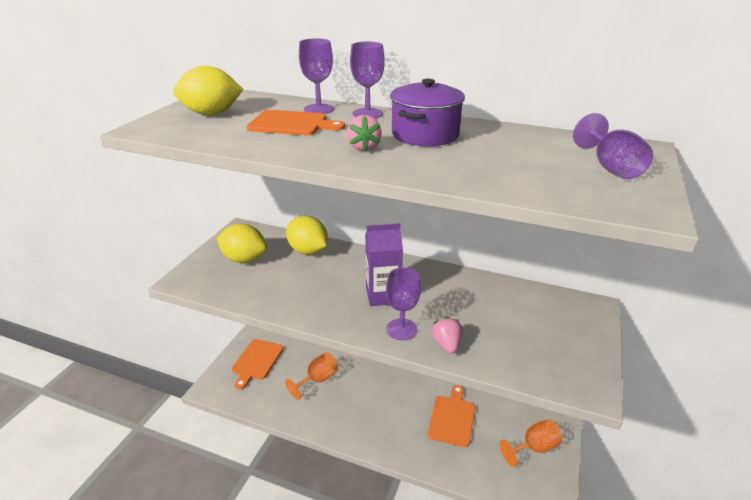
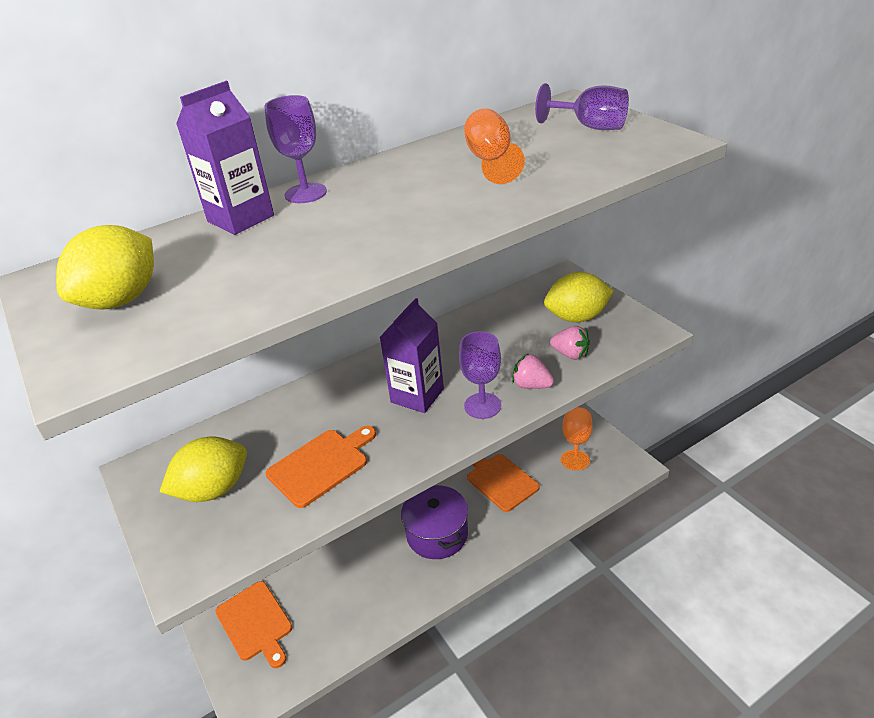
camera: 50 degrees left, 5 degrees up
orange cutting board [247,110,345,135] -> orange cutting board moved to [266,426,376,508]
orange goblet [285,352,339,400] -> orange goblet moved to [464,108,525,184]
yellow lemon [286,216,328,255] -> yellow lemon moved to [544,272,614,322]
purple goblet [299,38,334,114] -> purple carton [176,81,274,235]
pink strawberry [347,115,382,152] -> pink strawberry moved to [550,326,590,360]
purple pot [390,79,465,146] -> purple pot moved to [401,485,468,559]

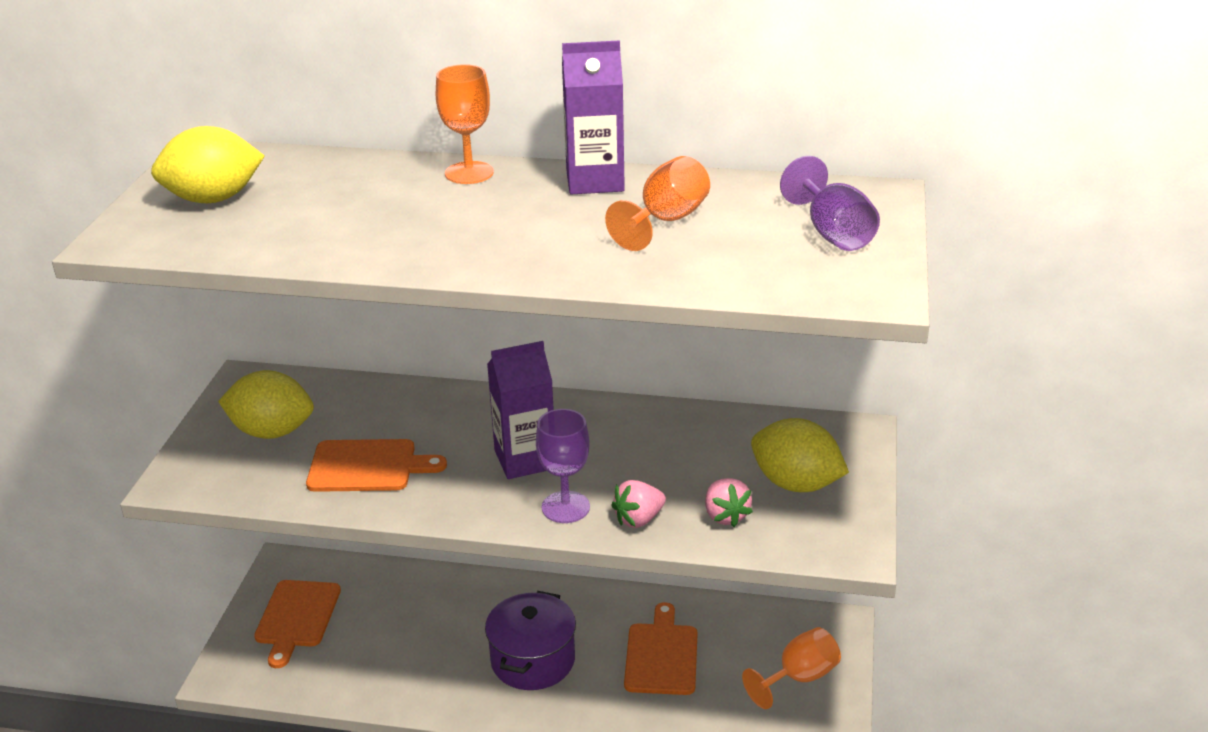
camera: 40 degrees right, 5 degrees down
purple carton [176,81,274,235] -> purple carton moved to [562,40,625,194]
purple goblet [264,95,327,203] -> orange goblet [436,64,494,184]
pink strawberry [512,353,554,389] -> pink strawberry turned 105 degrees counterclockwise [611,480,666,528]

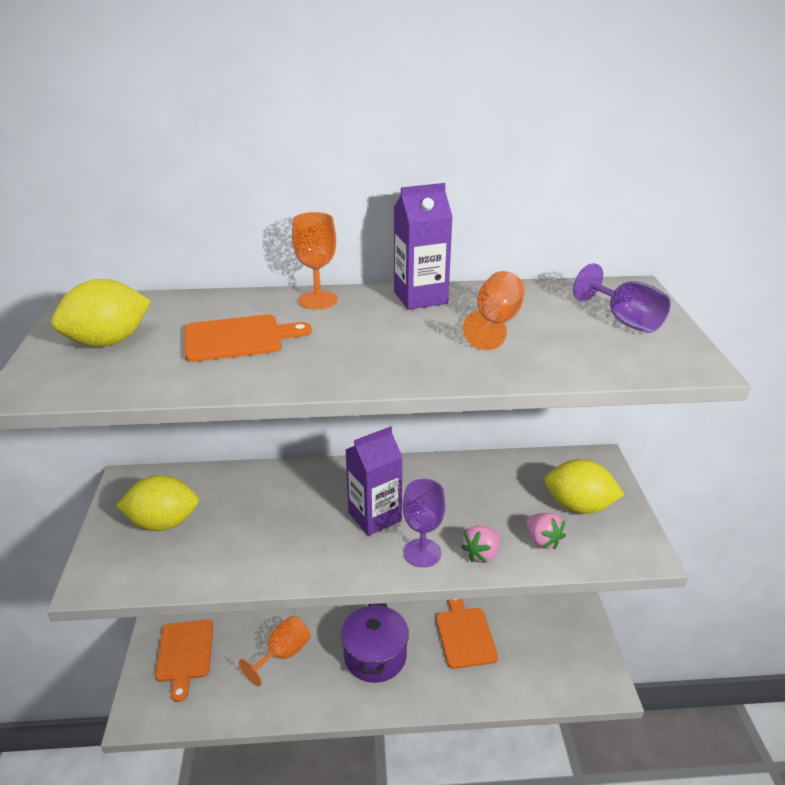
camera: 15 degrees left, 0 degrees up
orange cutting board [306,439,447,492] -> orange cutting board moved to [184,315,312,362]
orange goblet [742,627,841,709] -> orange goblet moved to [239,615,311,687]

